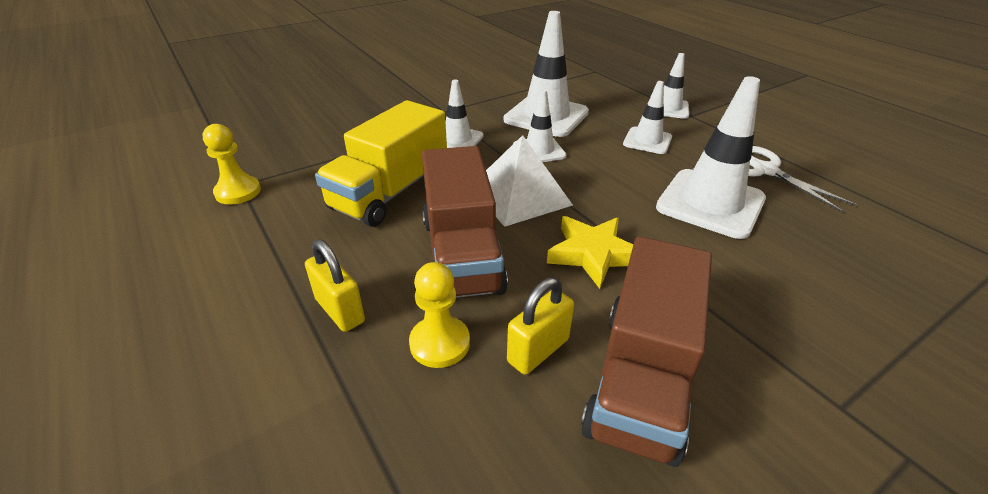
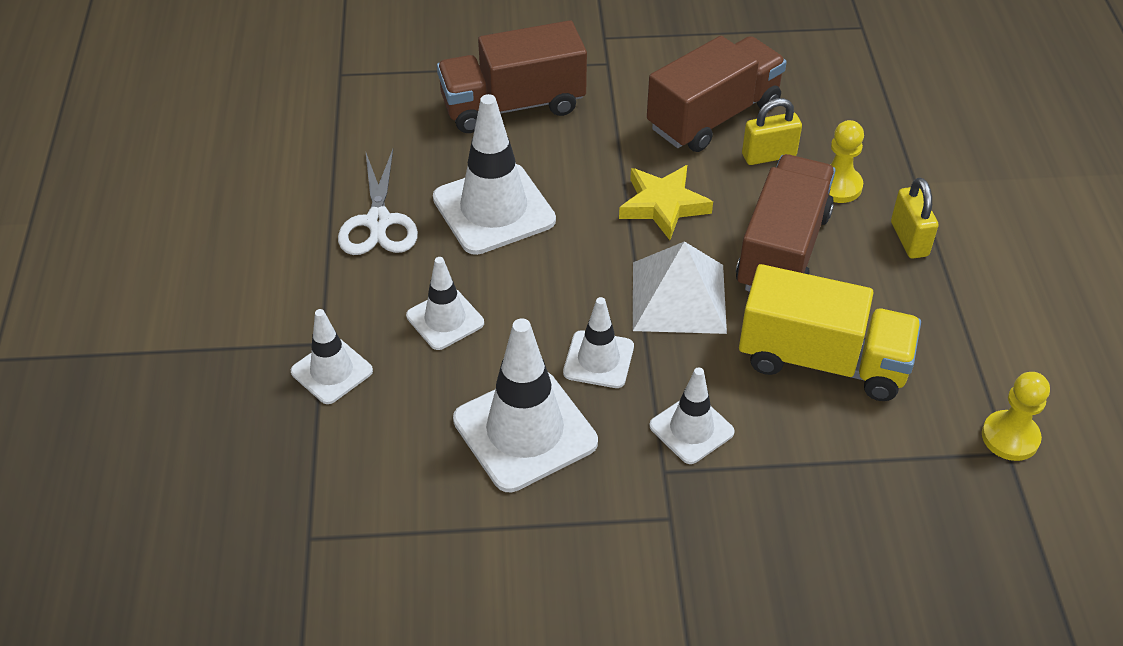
camera: 150 degrees left, 10 degrees up
yellow truck [315,100,447,227] -> yellow truck turned 45 degrees clockwise [739,264,921,401]
none -> brown truck [437,20,587,133]

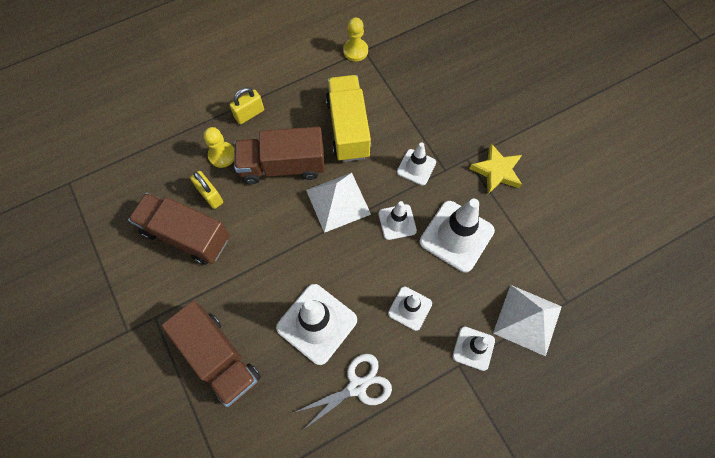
camera: 115 degrees left, 20 degrees up
yellow star [619,165,713,240] -> yellow star moved to [469,143,522,194]
none -> white pyramid [493,285,562,356]

